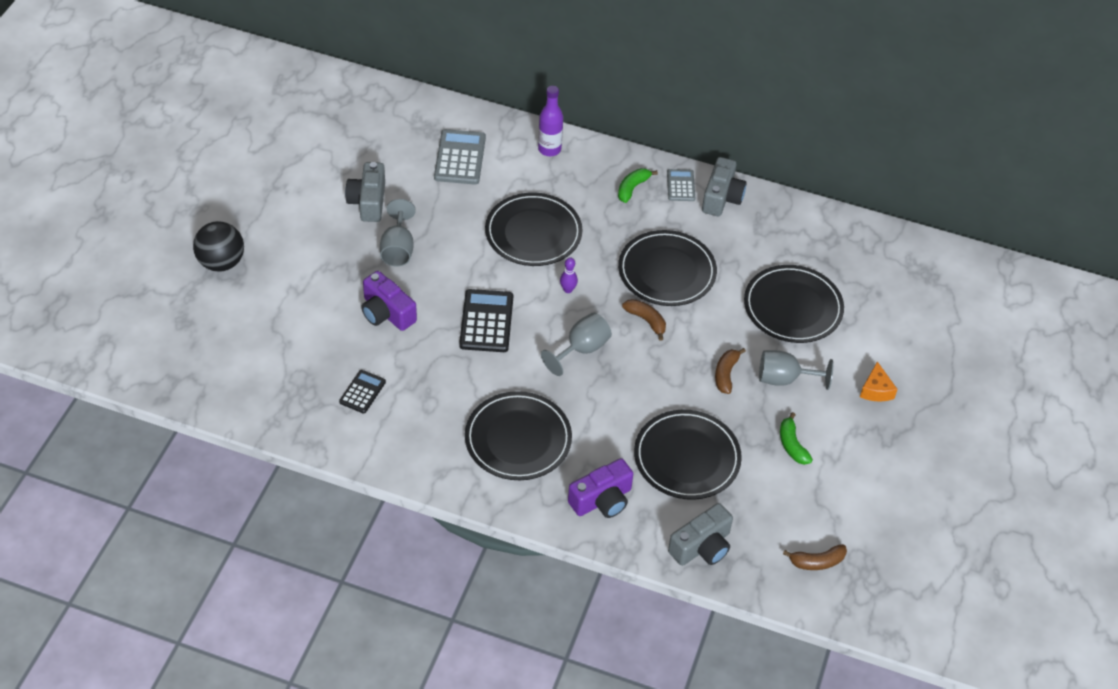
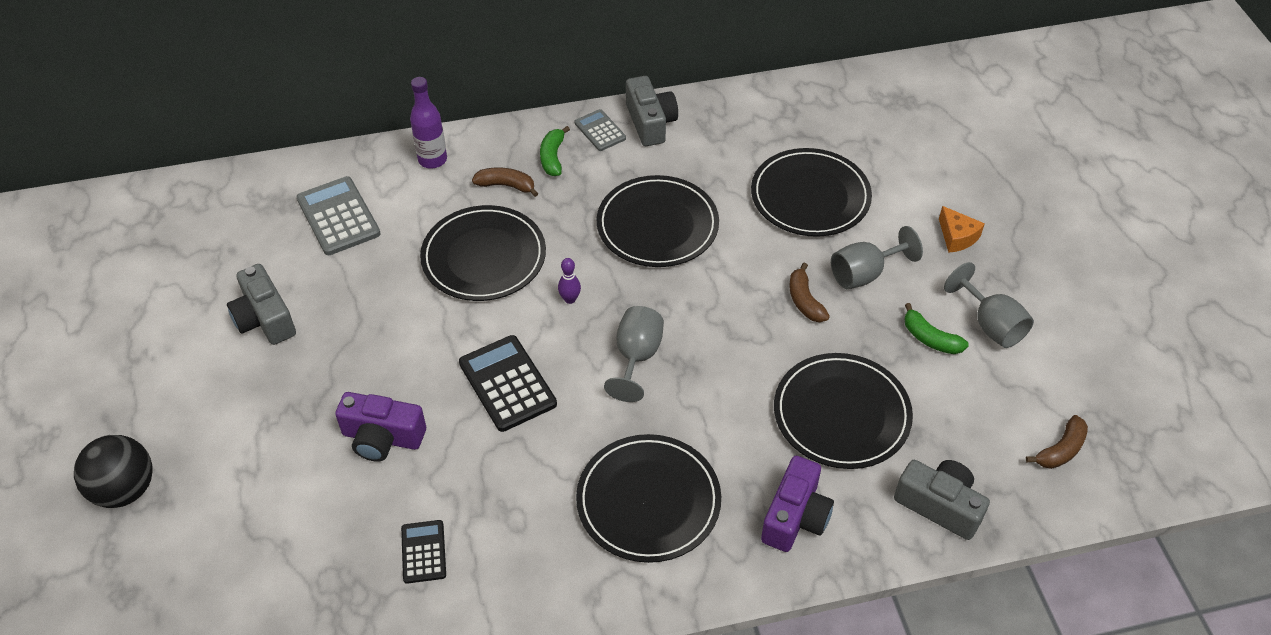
camera: 30 degrees left, 0 degrees up
grey goblet [380,199,416,267] -> grey goblet moved to [944,262,1034,348]
brown banana [622,299,666,341] -> brown banana moved to [472,167,538,197]
grey camera [668,503,733,566] -> grey camera turned 75 degrees counterclockwise [894,460,990,540]

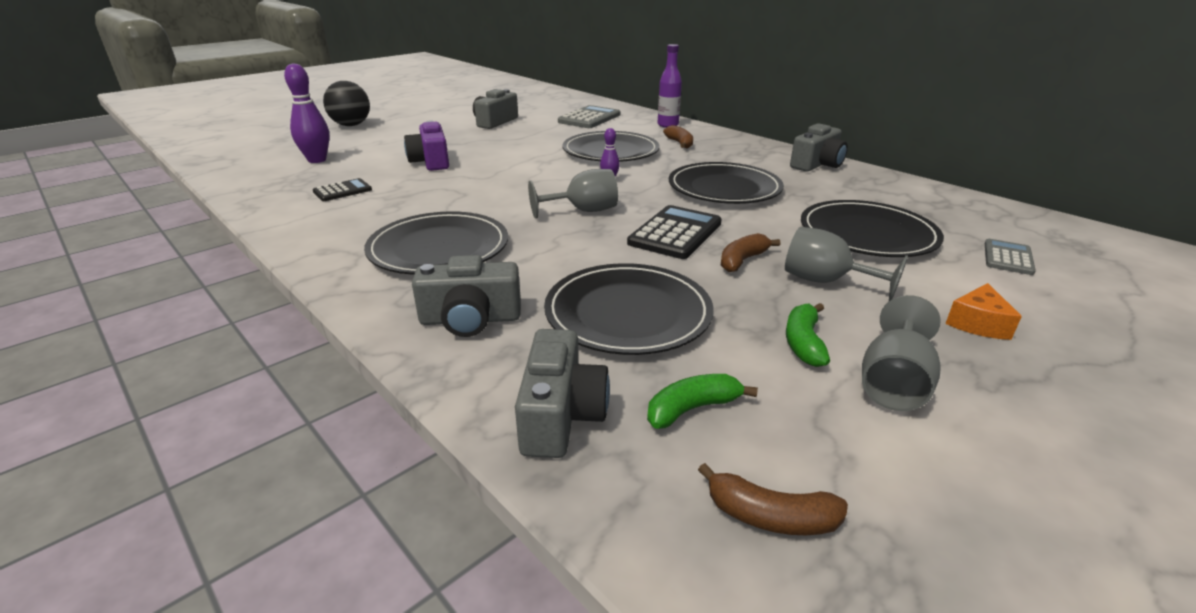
camera: 60 degrees right, 20 degrees down
black calculator [459,335,557,432] -> black calculator moved to [627,205,722,259]
green banana [540,126,570,176] -> green banana moved to [647,374,758,429]
grey calculator [575,109,626,151] -> grey calculator moved to [985,239,1036,275]
purple camera [761,456,834,552] -> grey camera [412,255,521,337]
none -> purple bowling pin [284,63,329,163]

